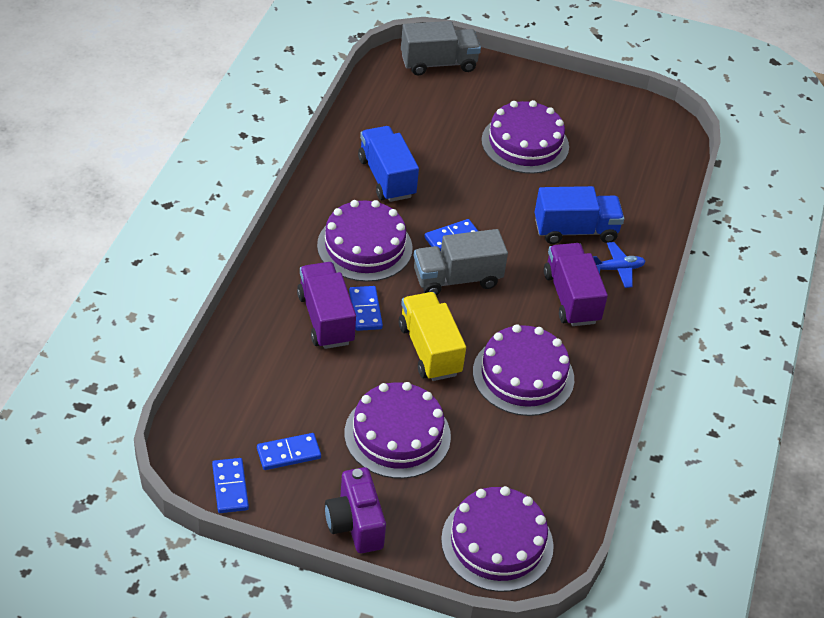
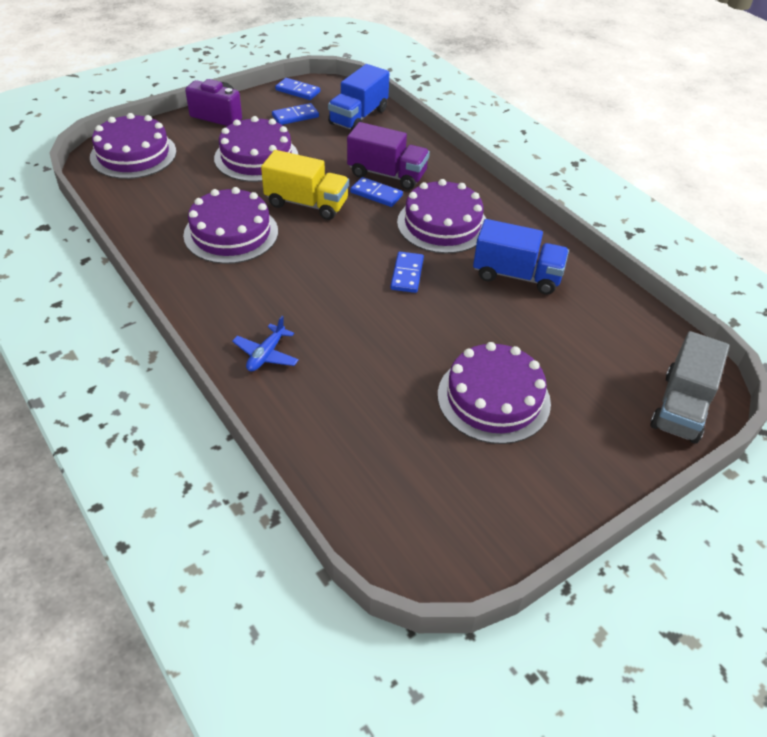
camera: 130 degrees right, 0 degrees up
blue domino [257,433,321,470] -> blue domino turned 45 degrees clockwise [272,103,319,125]
grey truck [414,229,508,295] -> none
blue truck [535,186,624,244] -> blue truck moved to [328,64,389,130]
purple truck [544,243,608,326] -> none

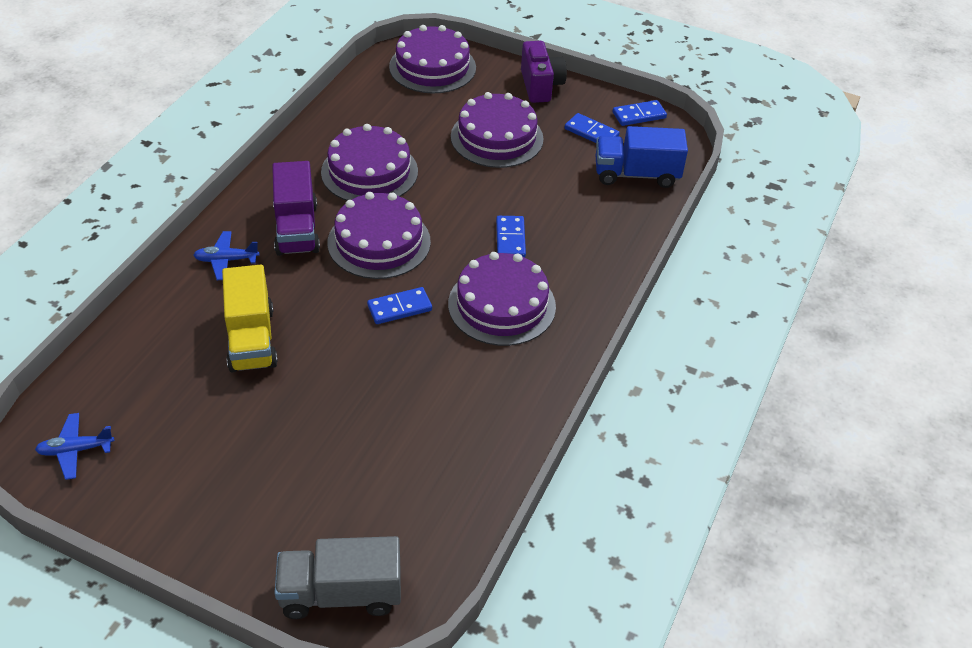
camera: 60 degrees right, 0 degrees up
yellow truck [261,150,349,220] -> yellow truck moved to [222,265,278,373]
blue domino [275,78,320,100] -> blue domino turned 75 degrees clockwise [613,100,667,126]
purple truck [347,122,430,190] -> purple truck moved to [272,161,320,256]
purple cake [438,342,551,444] -> purple cake moved to [327,192,431,279]
blue truck [473,219,569,295] -> none
none -> blue plane [35,413,114,480]

